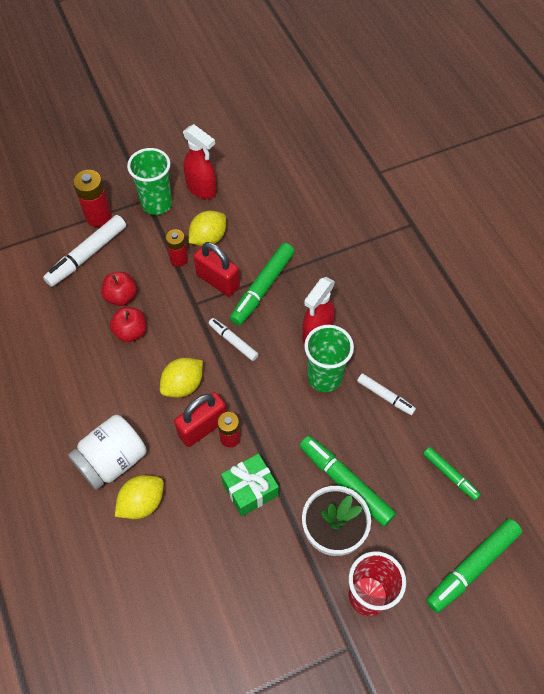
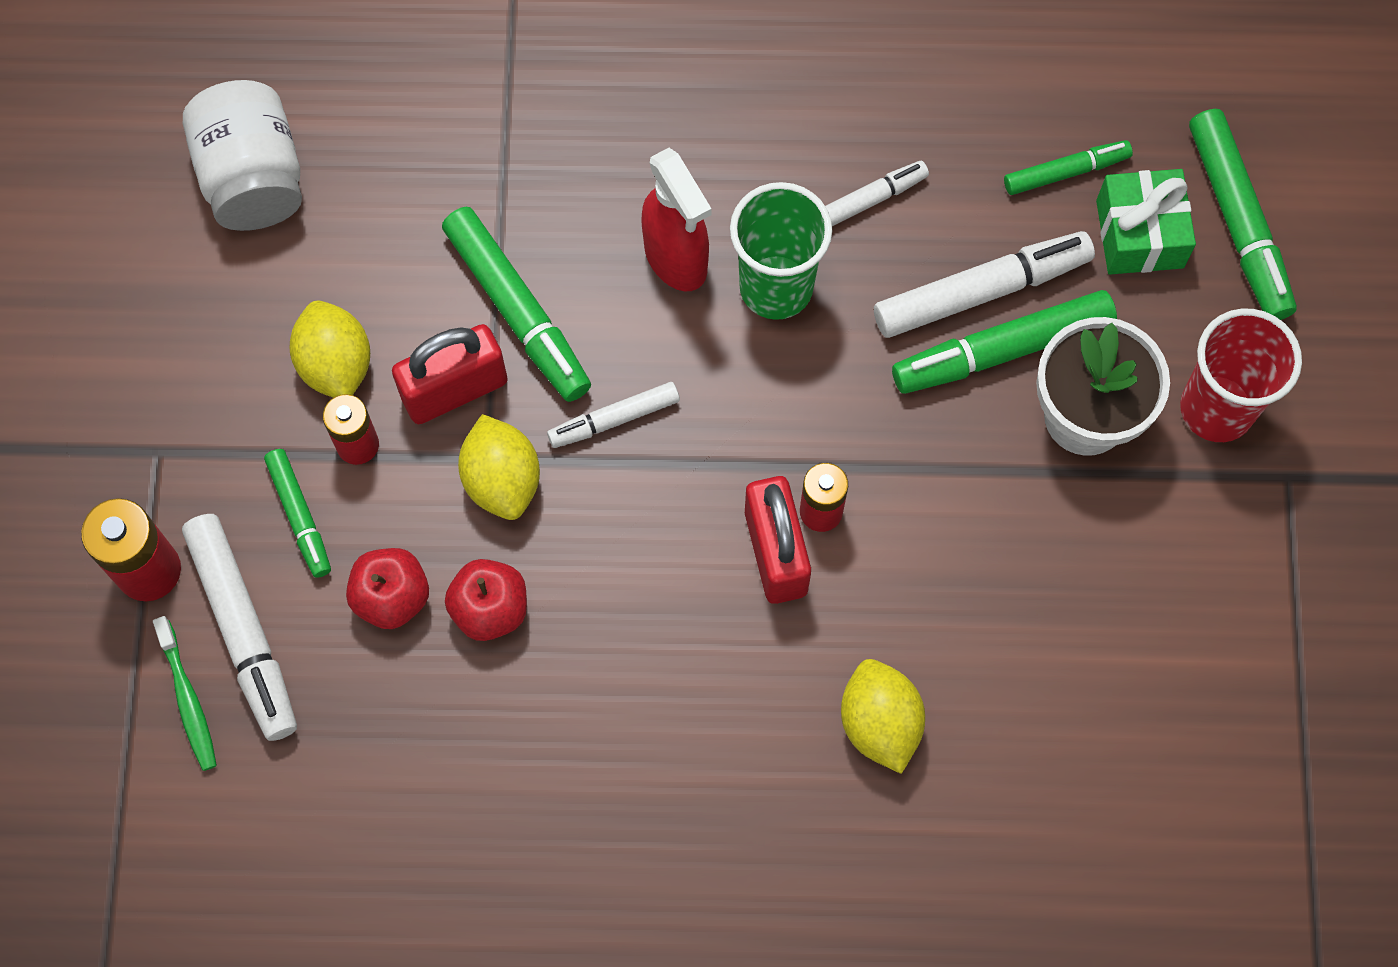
camera: 65 degrees left, 10 degrees up
white jar [68,415,147,490] -> white jar moved to [183,80,302,231]
green cup [127,148,172,215] -> none
yellow lemon [160,358,203,398] -> yellow lemon moved to [458,414,540,520]
red spray bottle [183,124,217,199] -> none
green gift [221,454,279,516] -> green gift moved to [1096,169,1196,275]
none -> green toothbrush [153,616,217,771]
none -> green marker [264,449,331,578]
none -> white marker [874,231,1095,338]

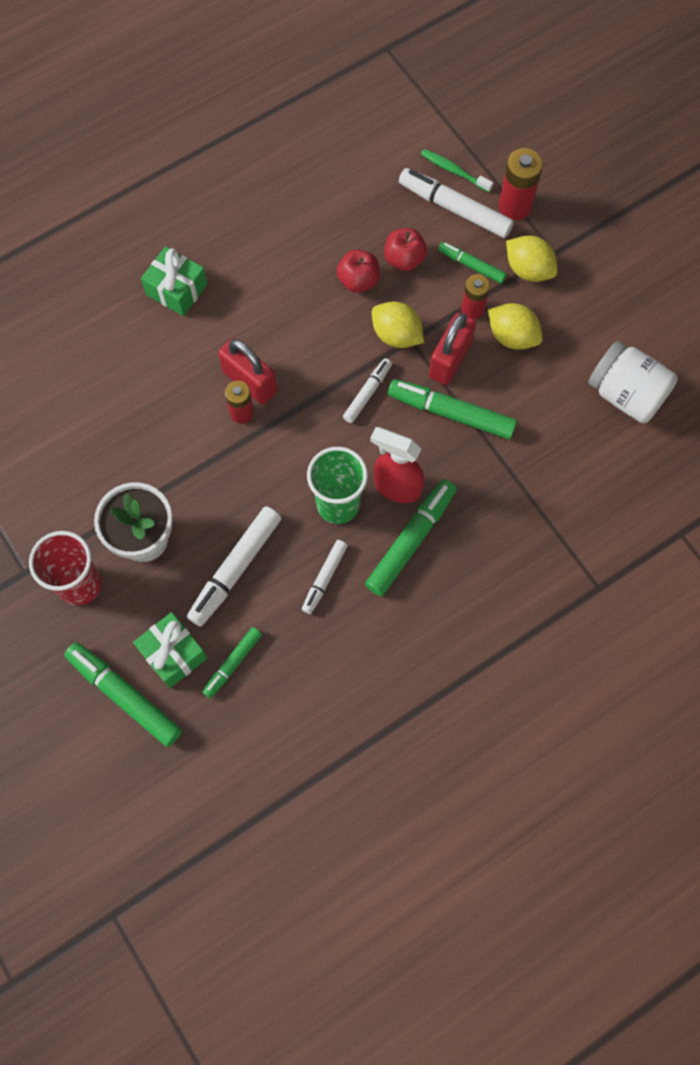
camera: 145 degrees right, 0 degrees up
yellow lemon [841,659,925,774] -> yellow lemon moved to [506,235,557,282]
green marker [892,290,1117,394] -> green marker moved to [365,479,457,596]
none -> green gift [141,246,208,316]

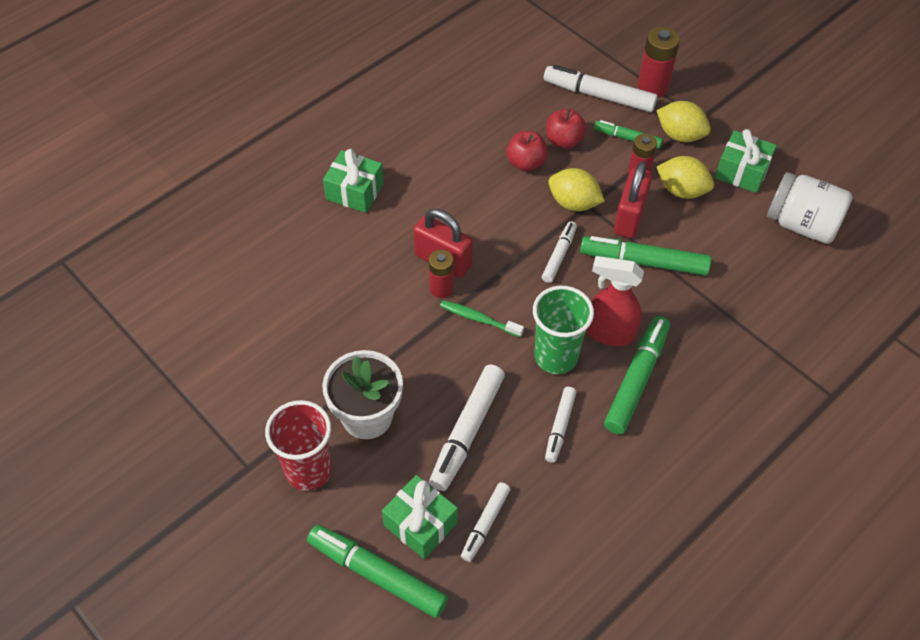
camera: 10 degrees left, 15 degrees down
green marker [202,627,262,698] -> white marker [461,482,510,562]
green toothbrush [421,149,493,193] -> green toothbrush moved to [440,300,524,337]
none -> green gift [715,129,777,193]

